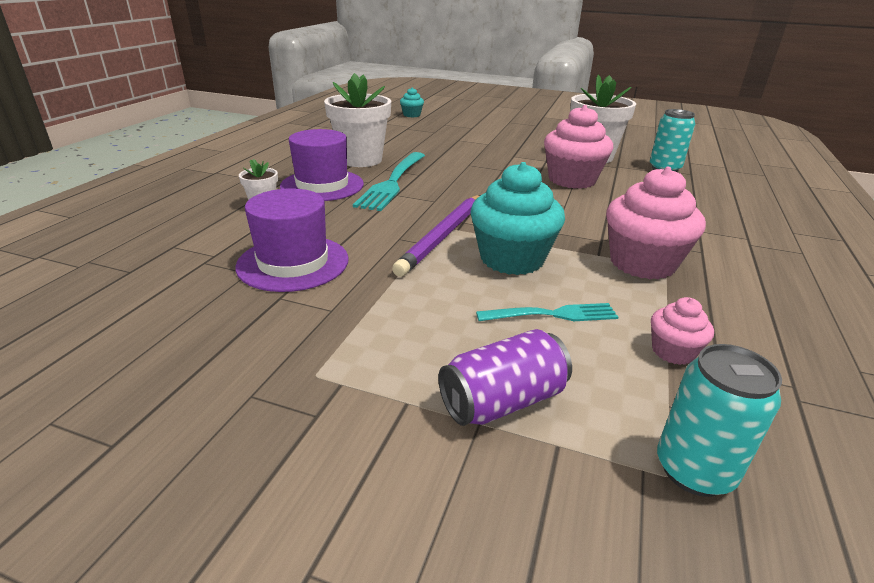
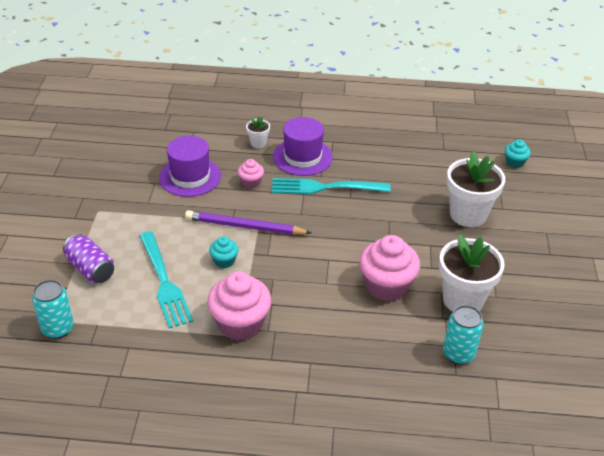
camera: 75 degrees right, 10 degrees up
white flower pot [324,73,391,167] -> white flower pot moved to [447,152,505,227]
turquoise cupcake [470,162,565,275] -> turquoise cupcake [209,236,239,268], size x0.50
turquoise fork [476,303,618,321] -> turquoise fork [139,231,193,328], size x1.68
pink cupcake [651,297,714,365] -> pink cupcake moved to [238,159,264,189]

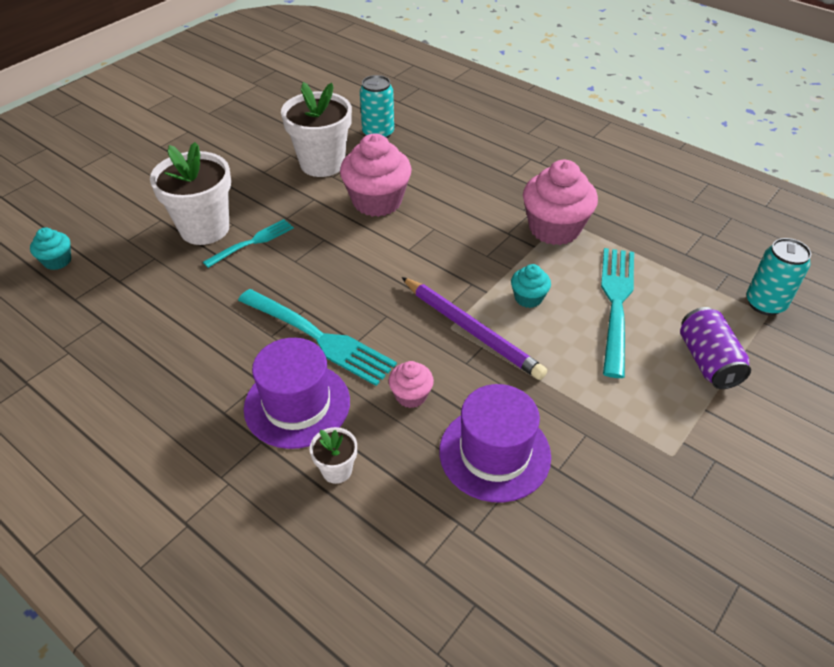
camera: 145 degrees left, 5 degrees up
none -> turquoise fork [203,219,294,268]

